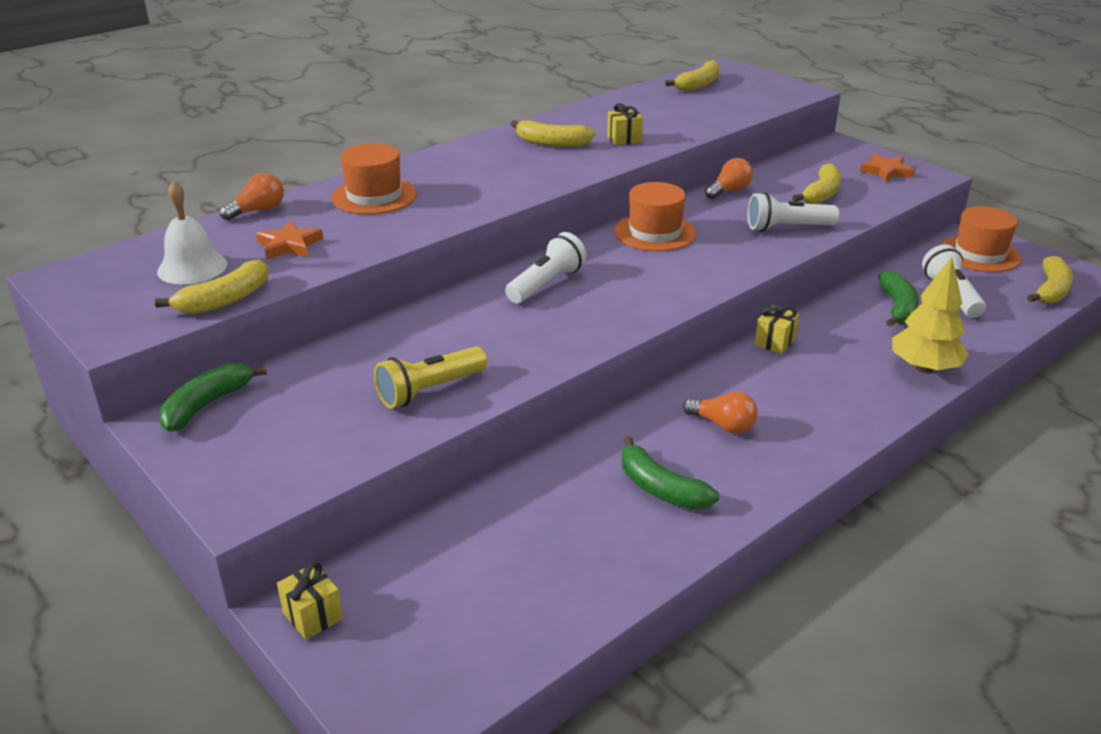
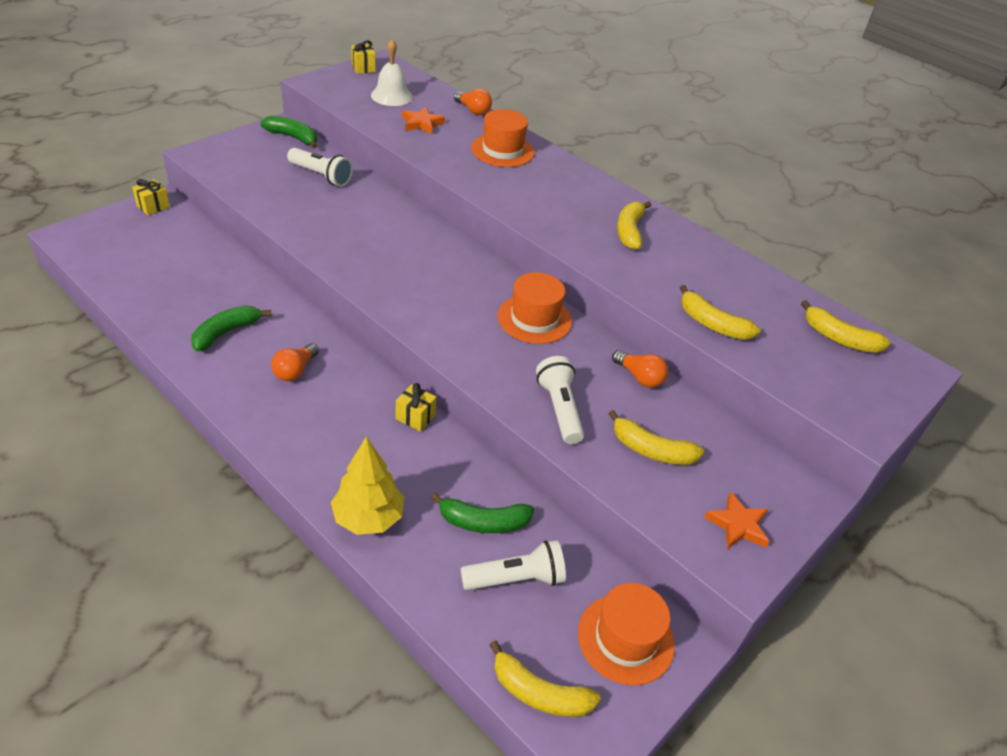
camera: 80 degrees right, 10 degrees up
yellow banana [155,260,269,314] -> yellow banana moved to [680,285,760,340]
yellow flashlight [374,346,487,409] -> none
white flashlight [505,232,586,303] -> white flashlight moved to [287,148,353,186]
yellow gift [607,103,643,145] -> yellow gift moved to [351,40,376,74]

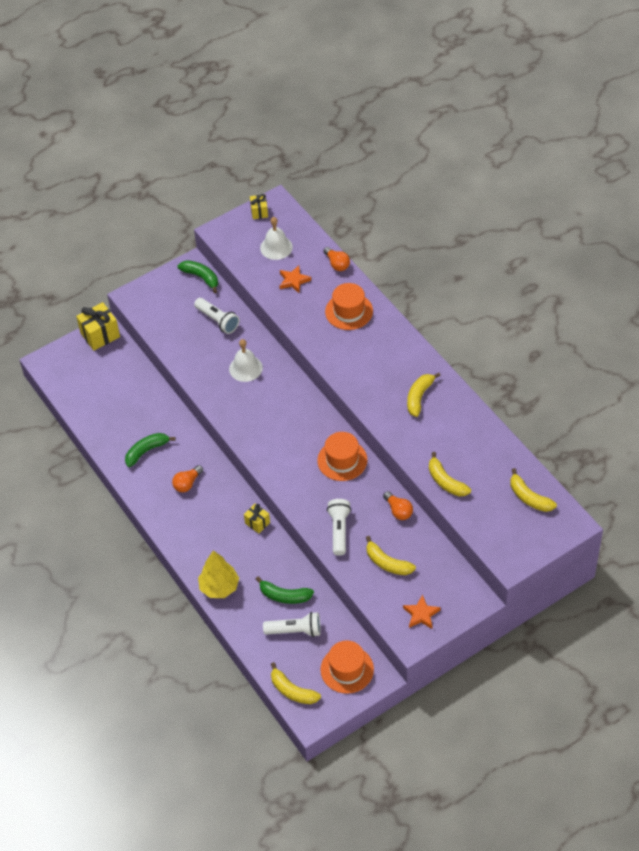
camera: 20 degrees right, 10 degrees up
yellow gift [132,179,170,215] -> yellow gift [76,302,120,351], size x1.76
none -> white bell [229,339,263,382]

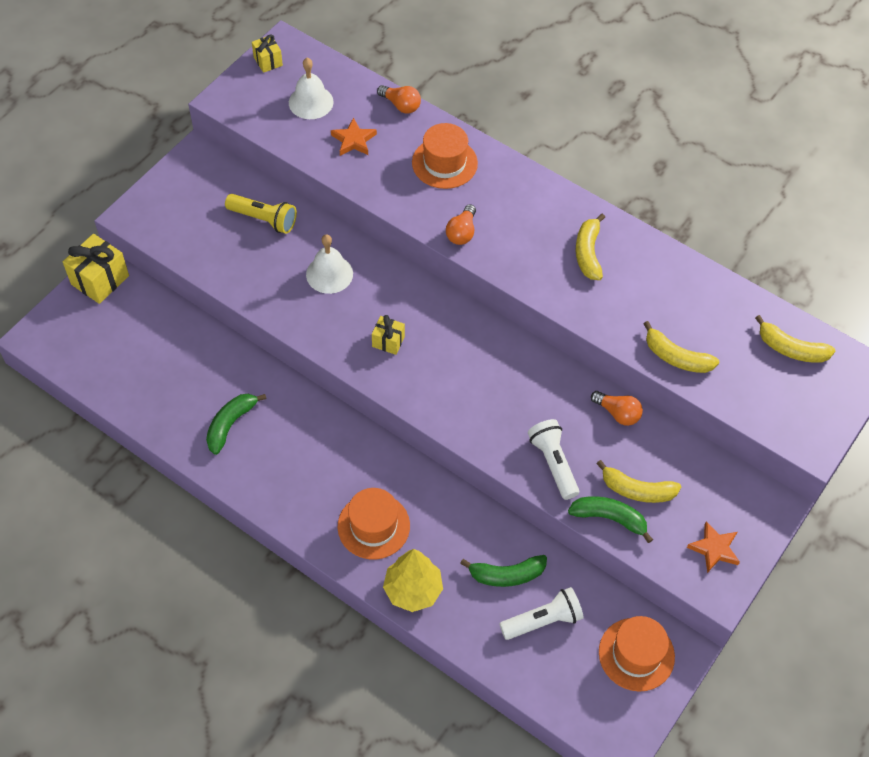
camera: 25 degrees left, 5 degrees up
orange light bulb [172,465,203,492] -> orange light bulb moved to [446,204,476,245]
green banana [177,260,218,293] -> green banana moved to [568,496,653,543]
white flashlight [194,298,239,334] -> yellow flashlight [225,194,297,234]
yellow gift [244,504,270,533] -> yellow gift moved to [372,315,405,355]
yellow banana [271,662,321,704] -> none
orange hat [317,432,367,481] -> orange hat moved to [338,488,410,559]

